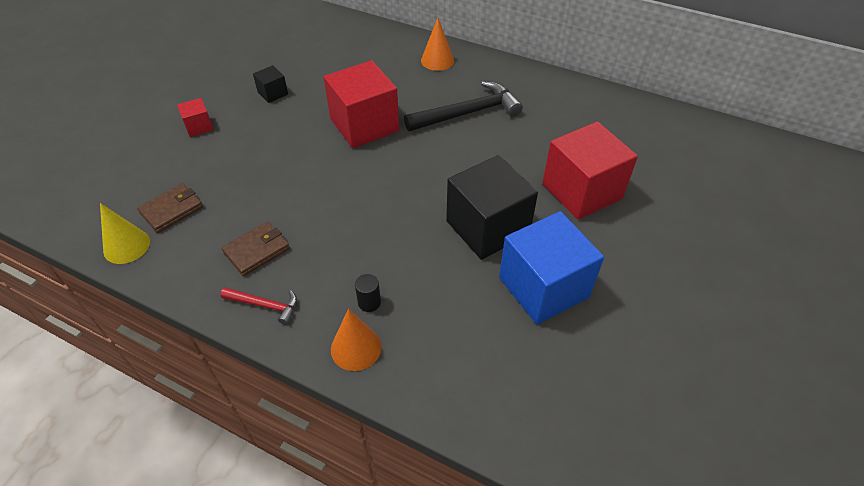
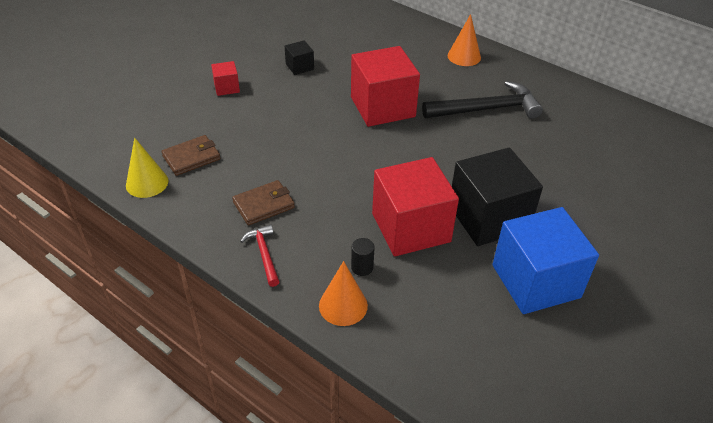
camera: 10 degrees right, 5 degrees down
red hammer [220,287,297,325] -> red hammer turned 135 degrees counterclockwise [240,224,279,287]
red cube [542,121,638,220] -> red cube moved to [372,157,459,257]

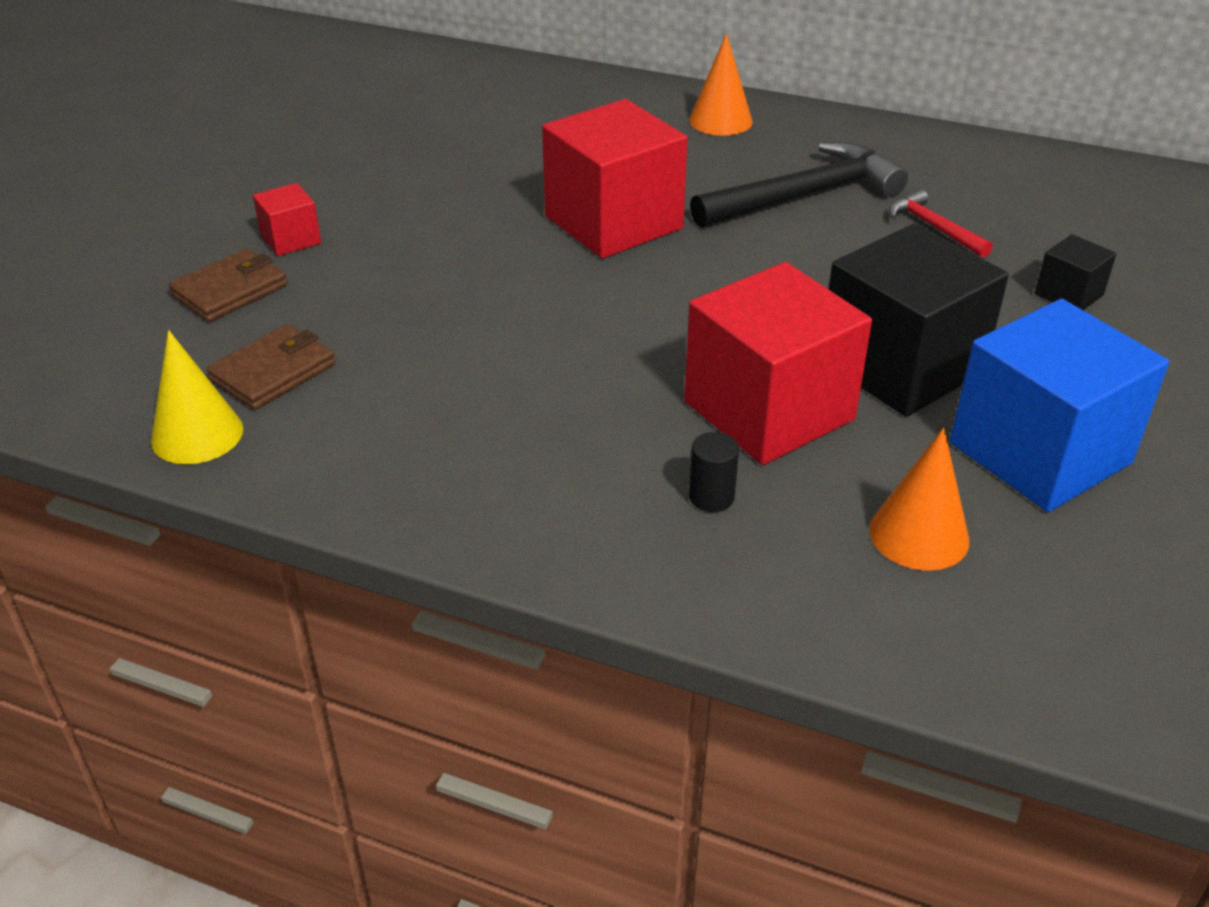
camera: 15 degrees left, 5 degrees down
brown wallet [232,180,295,225] -> brown wallet moved to [169,248,288,322]
red hammer [240,224,279,287] -> red hammer moved to [889,189,993,258]
black cube [285,40,314,75] -> black cube moved to [1035,234,1117,310]
orange cone [319,261,368,326] -> orange cone moved to [869,428,969,571]

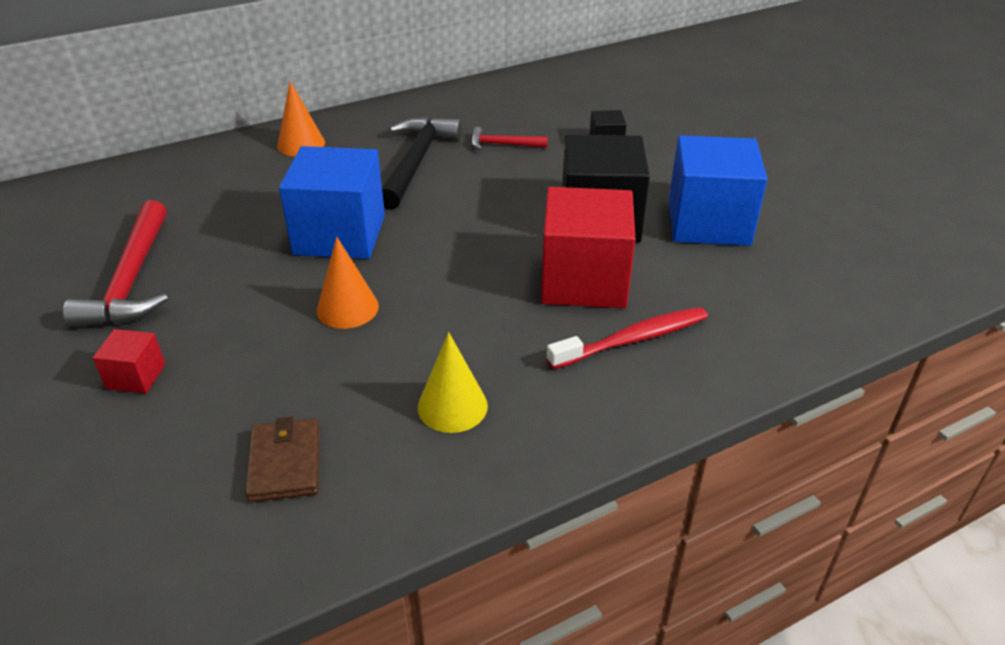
camera: 50 degrees left, 0 degrees up
yellow cone [151,330,243,464] -> yellow cone moved to [418,332,488,433]
brown wallet [169,248,288,322] -> none
red cube [542,99,688,258] -> blue cube [279,146,385,259]
black cylinder [689,432,739,512] -> red toothbrush [547,307,708,369]
orange cone [869,428,969,571] -> orange cone moved to [317,237,379,329]
none -> red hammer [63,200,168,327]

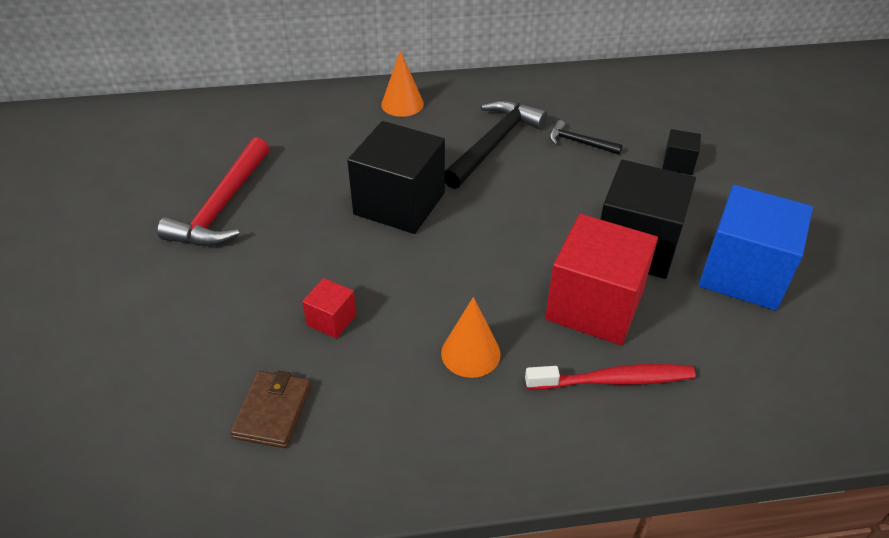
camera: 20 degrees right, 5 degrees up
red cube [93,329,165,394] -> red cube moved to [302,278,357,339]
blue cube [279,146,385,259] -> black cube [347,121,445,234]
orange cone [317,237,379,329] -> orange cone moved to [441,297,501,378]
yellow cone [418,332,488,433] -> none
red hammer [471,127,548,150] -> black hammer [549,120,623,155]

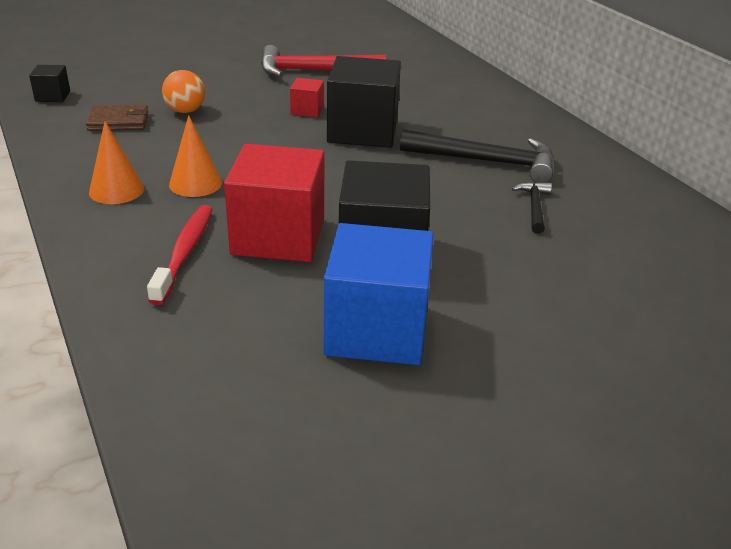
camera: 70 degrees right, 10 degrees down
red cube [302,278,357,339] -> red cube moved to [290,78,324,117]
orange cone [381,50,424,117] -> orange cone moved to [89,121,144,204]
red toothbrush [525,364,696,390] -> red toothbrush turned 150 degrees counterclockwise [147,205,212,305]
black cube [662,129,701,175] -> black cube moved to [29,65,70,102]
none -> orange ball [162,70,205,113]

